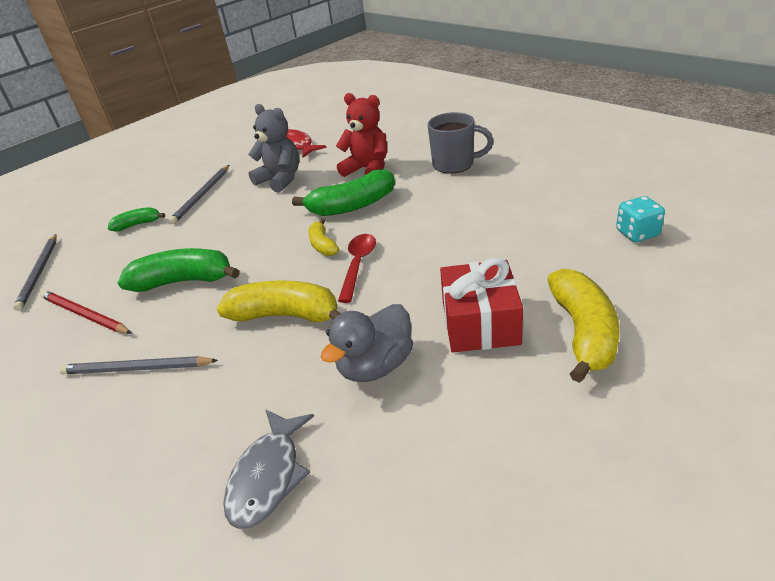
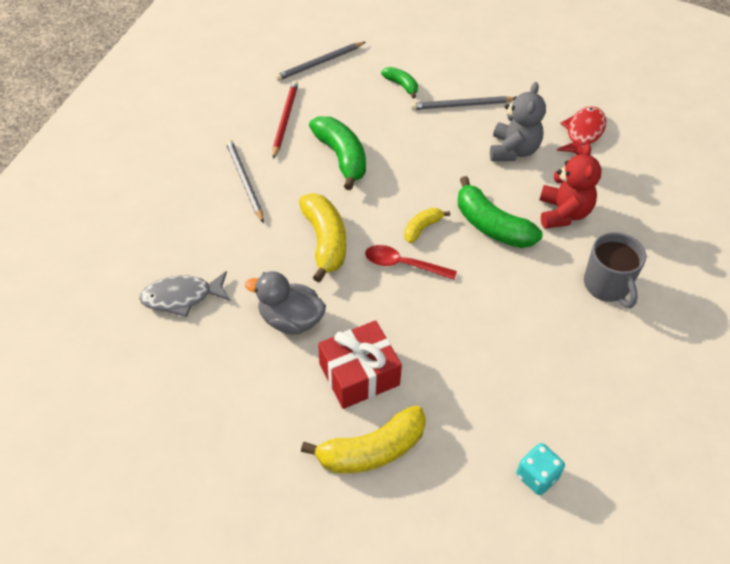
camera: 60 degrees right, 15 degrees up
red spoon [338,234,376,303] -> red spoon turned 150 degrees counterclockwise [365,245,457,280]

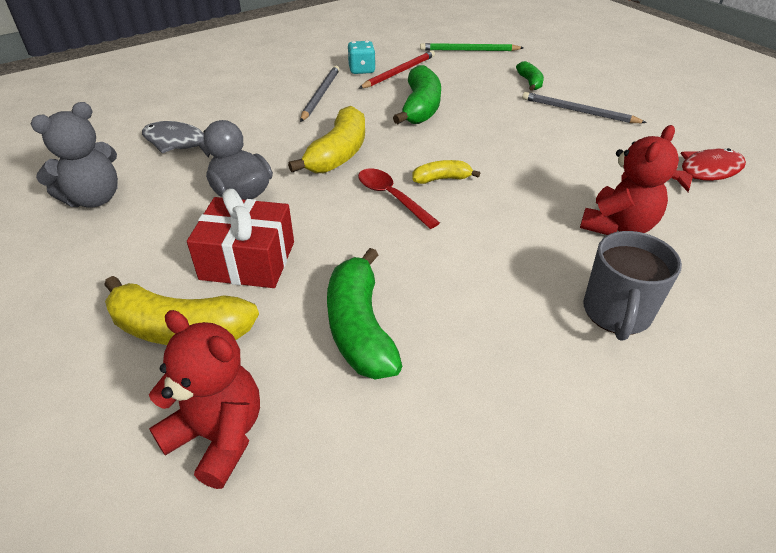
camera: 35 degrees right, 10 degrees down
grey pencil [275,42,365,81] -> green pencil [420,43,523,51]
green banana [458,176,542,248] -> green banana moved to [327,248,402,379]
grey teddy bear [490,82,546,161] -> grey teddy bear moved to [31,102,118,208]
turquoise dice [516,443,565,495] -> turquoise dice moved to [348,41,376,74]
none -> red teddy bear [149,310,260,489]

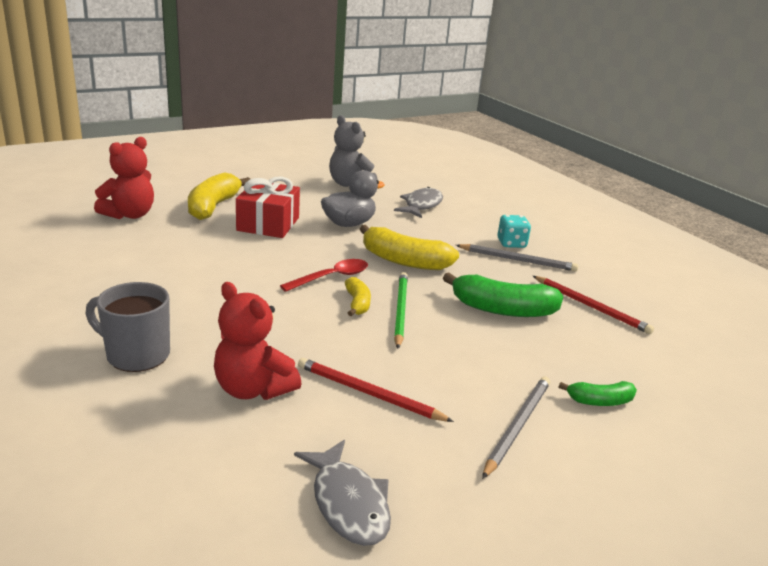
camera: 90 degrees right, 15 degrees down
green banana [327,248,402,379] -> none
turquoise dice [348,41,376,74] -> turquoise dice moved to [498,215,531,248]
green pencil [420,43,523,51] -> green pencil moved to [394,272,408,349]
red fish [672,148,746,192] -> grey fish [294,440,391,546]
none -> red pencil [298,358,454,422]

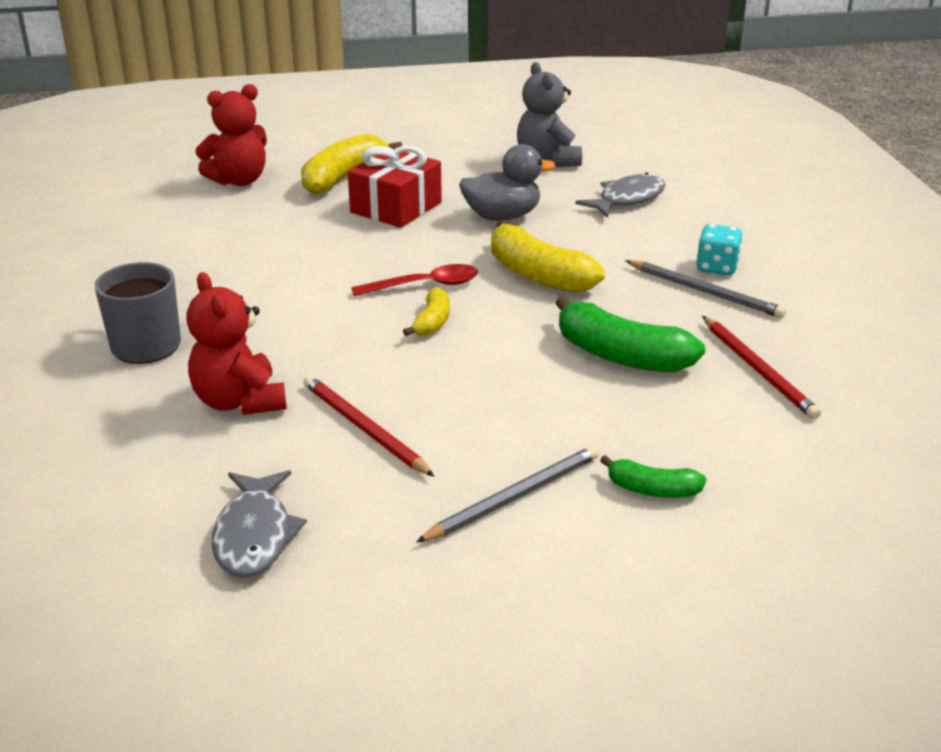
camera: 25 degrees right, 5 degrees up
green pencil [394,272,408,349] -> none

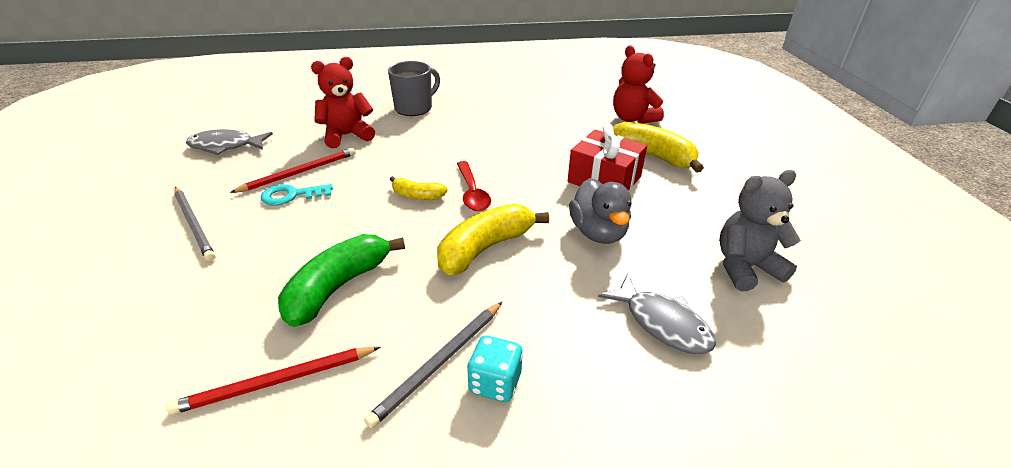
camera: 90 degrees right, 5 degrees up
green banana [600,455,706,498] -> none
none -> turquoise key [261,184,333,206]

